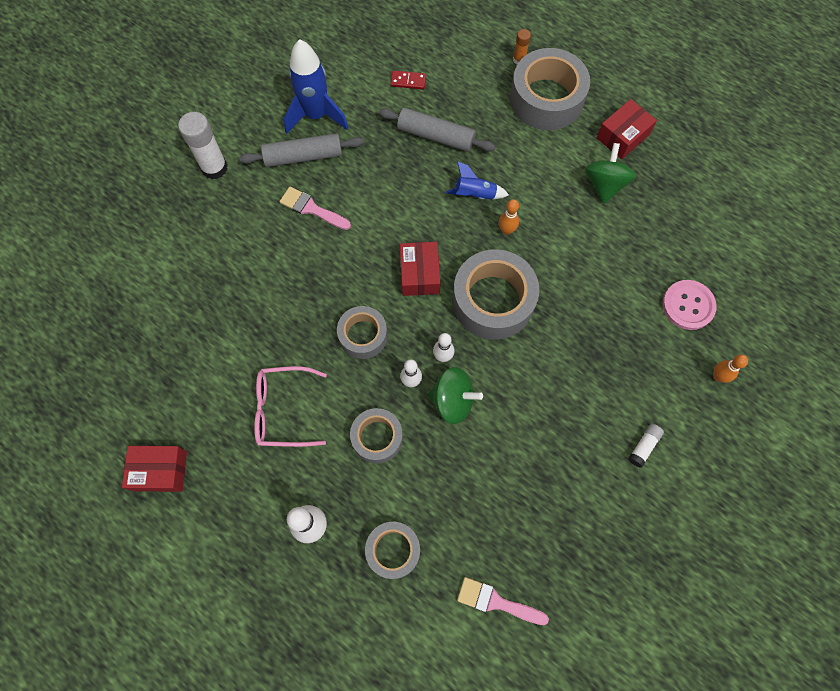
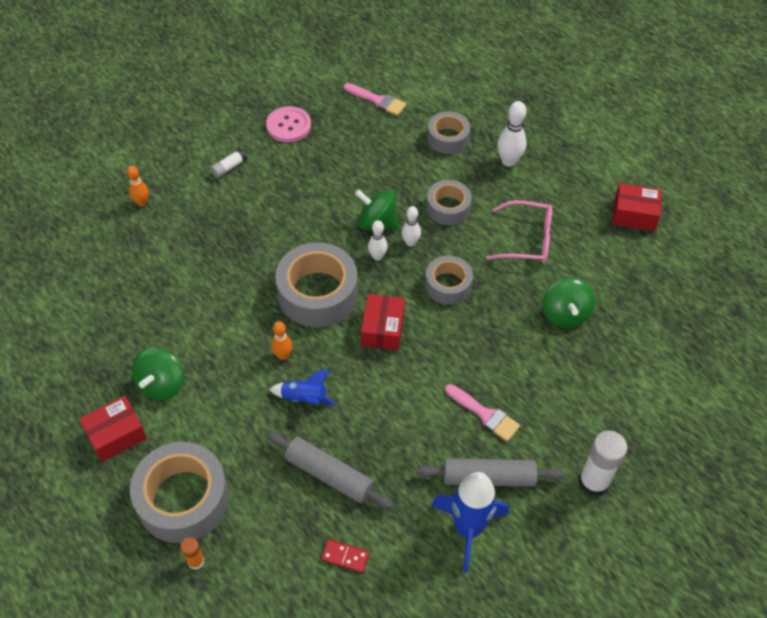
camera: 170 degrees left, 15 degrees down
pink button [662,280,717,330] -> pink button moved to [266,106,311,142]
none -> green spinning top [543,277,595,328]

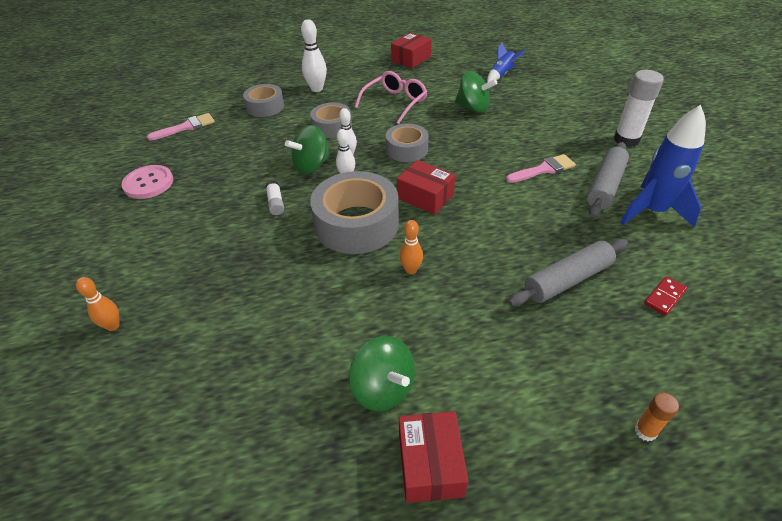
camera: 60 degrees left, 10 degrees down
grey tape [130,442,229,543] -> none
white glue stick [210,149,247,178] -> white glue stick moved to [265,180,284,215]
blue rocket [269,369,336,405] -> blue rocket moved to [487,42,526,83]

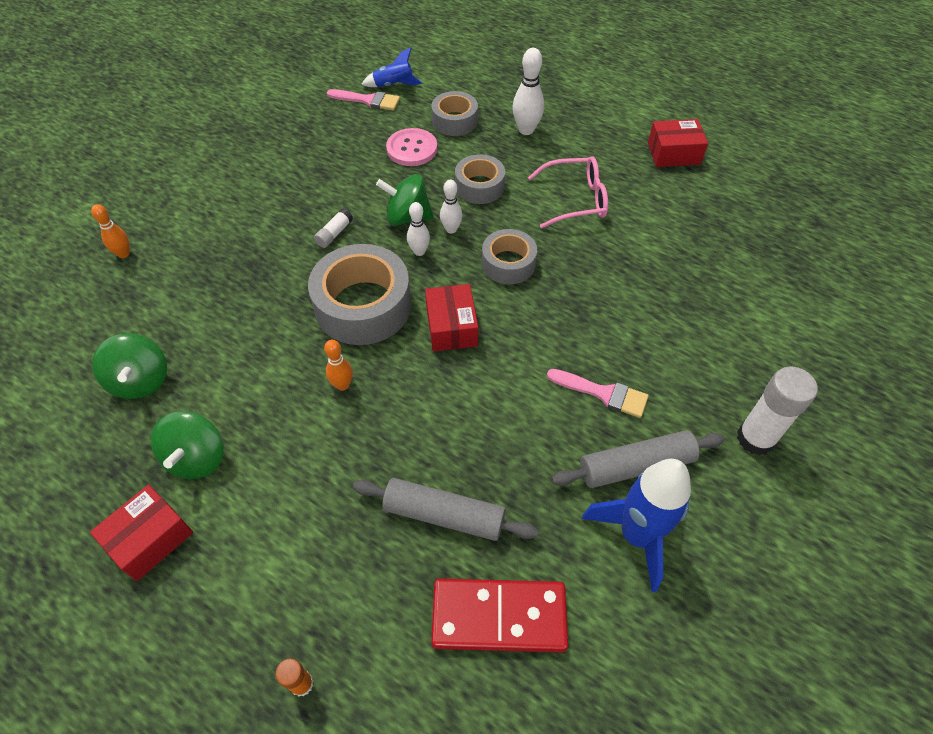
camera: 45 degrees right, 10 degrees up
pink button [121,165,173,199] -> pink button moved to [386,128,437,166]
green spinning top [455,71,497,113] -> green spinning top moved to [92,333,167,399]
blue rocket [487,42,526,83] -> blue rocket moved to [361,47,422,87]
red domino [644,276,687,316] -> red domino [431,579,568,653], size x2.23

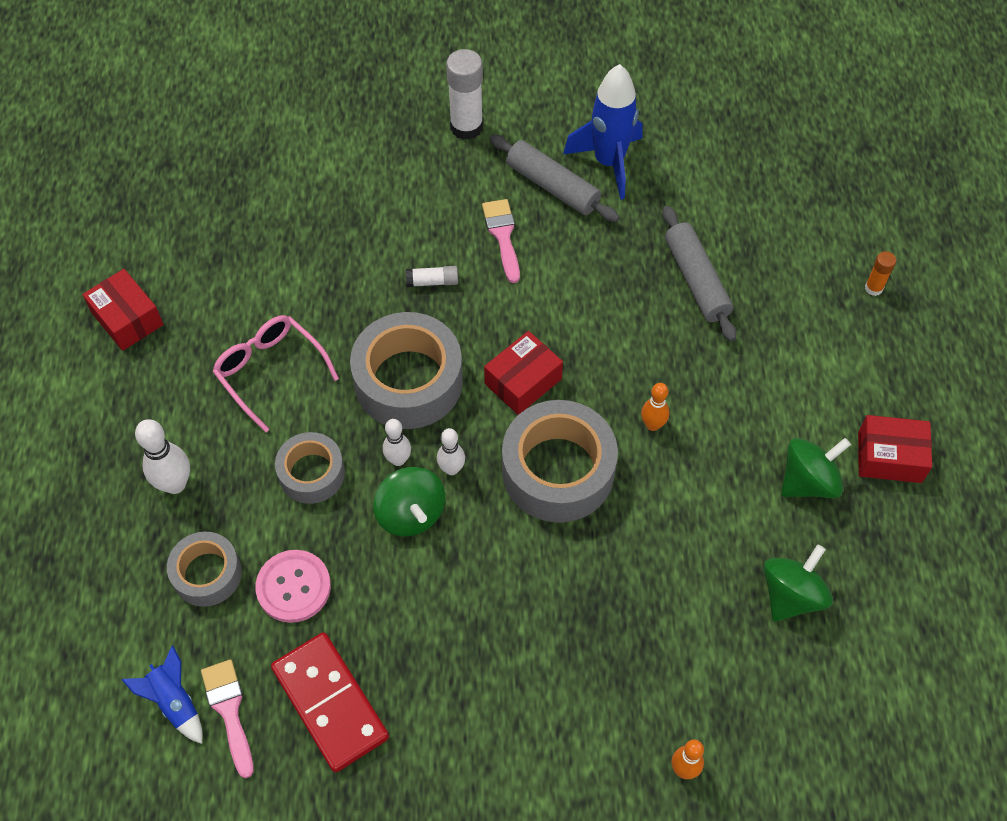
camera: 125 degrees left, 5 degrees up
white glue stick [314,208,353,248] -> white glue stick moved to [406,266,458,287]
red domino [431,579,568,653] -> red domino moved to [271,632,389,773]
grey tape [482,229,537,285] -> grey tape [350,312,463,429], size x1.71

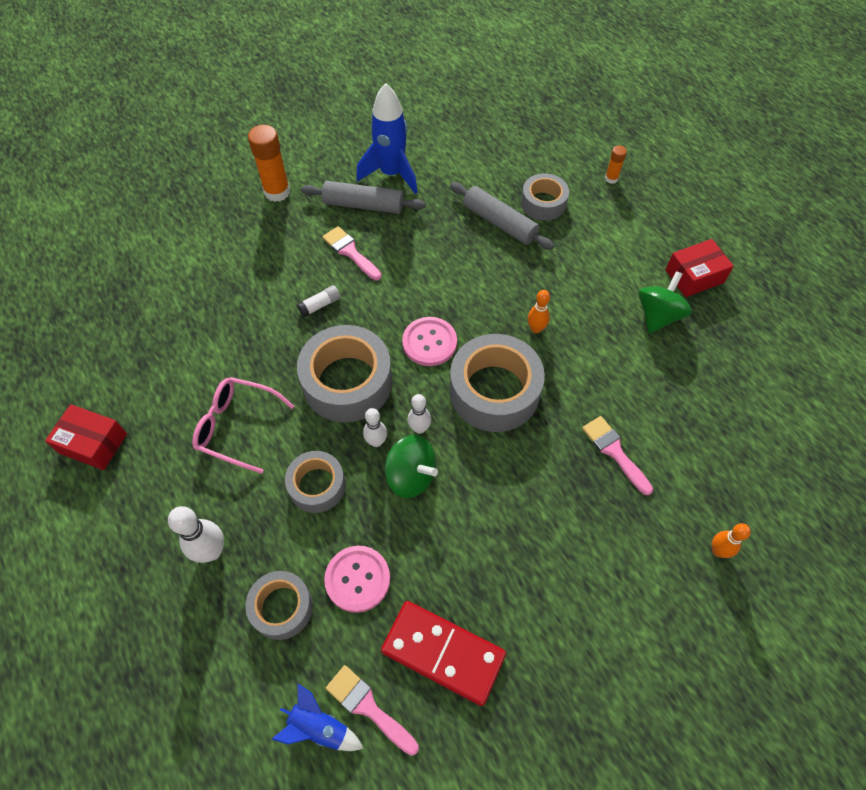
camera: 30 degrees left, 0 degrees up
white glue stick [446,49,483,140] -> orange glue stick [248,125,290,202]
red box [484,331,563,415] -> pink button [402,317,457,366]
green spinning top [764,544,833,622] -> none
none -> grey tape [521,173,569,221]
none -> pink brush [582,416,653,495]

